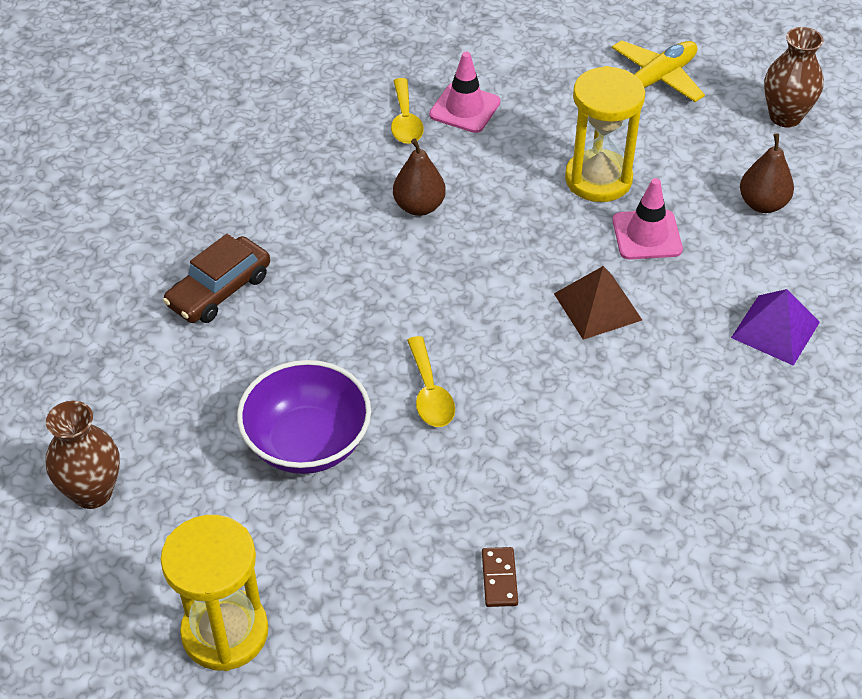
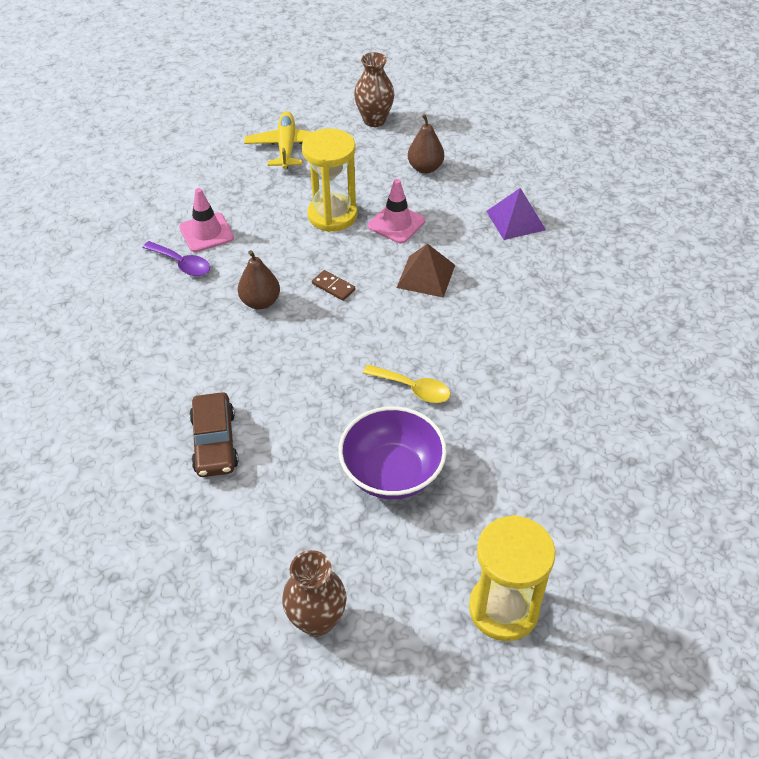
camera: 50 degrees left, 0 degrees up
yellow spoon [391,78,424,144] -> purple spoon [142,241,210,276]
brown domino [482,547,518,607] -> brown domino moved to [312,270,355,301]

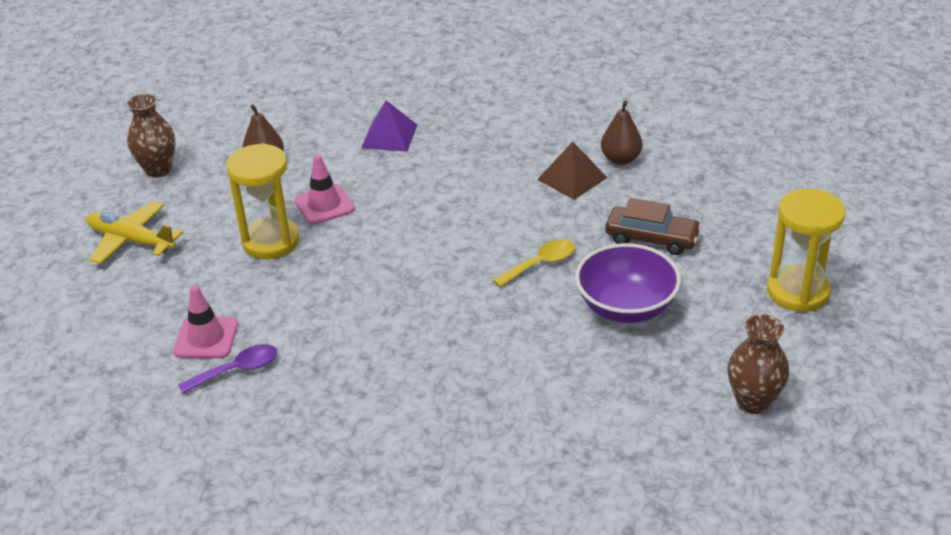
camera: 60 degrees left, 10 degrees down
brown car [189,392,238,477] -> brown car moved to [605,198,702,255]
brown pear [238,250,280,310] -> brown pear moved to [601,100,643,165]
brown domino [312,270,355,301] -> none
brown pyramid [396,244,455,298] -> brown pyramid moved to [537,142,607,200]

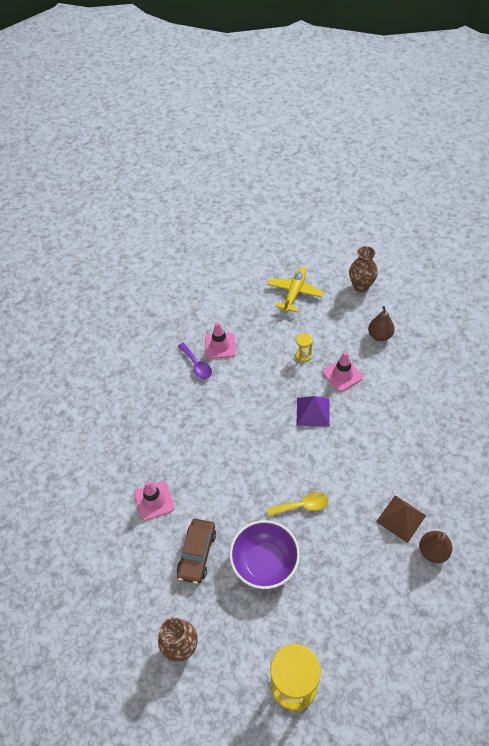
camera: 85 degrees right, 15 degrees up
yellow hourglass [226,143,300,259] -> yellow hourglass [296,333,313,362], size x0.47
purple pyramid [361,100,417,152] -> purple pyramid moved to [296,396,330,427]
yellow spoon [493,239,575,287] -> yellow spoon turned 60 degrees counterclockwise [267,492,328,516]
brown car [605,198,702,255] -> brown car moved to [177,519,216,584]
none -> pink traffic cone [134,481,174,521]

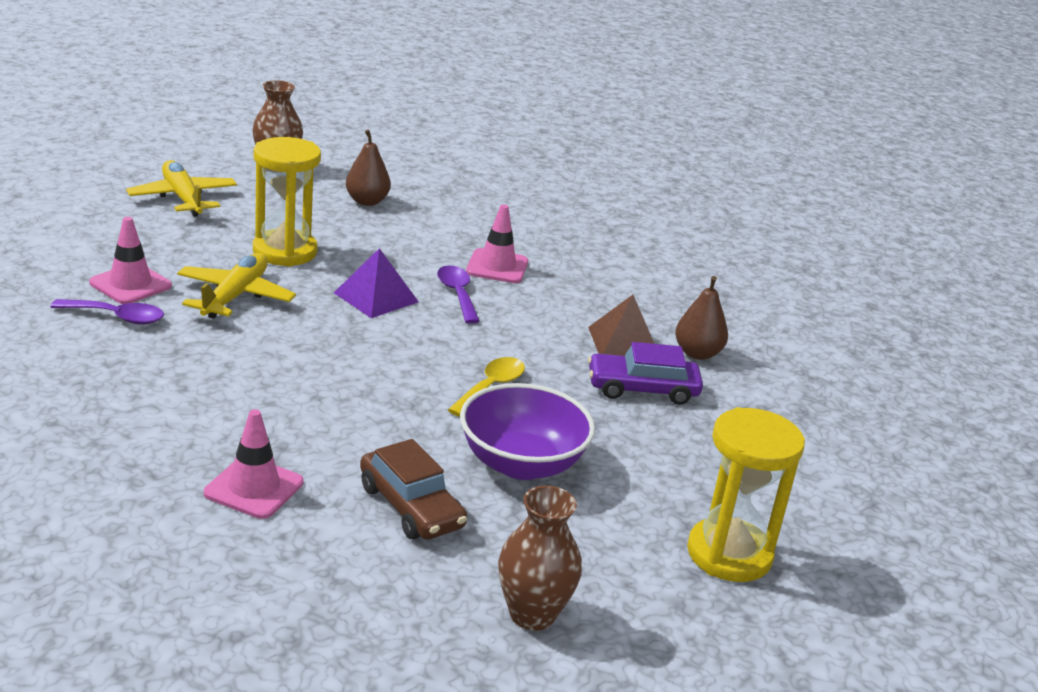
camera: 55 degrees left, 25 degrees down
yellow hourglass [296,333,313,362] -> yellow hourglass [253,137,321,267], size x2.15
pink traffic cone [323,352,363,392] -> pink traffic cone moved to [466,205,528,283]
none -> yellow plane [177,253,296,319]
none -> purple spoon [437,265,480,324]
none -> purple car [588,342,703,405]

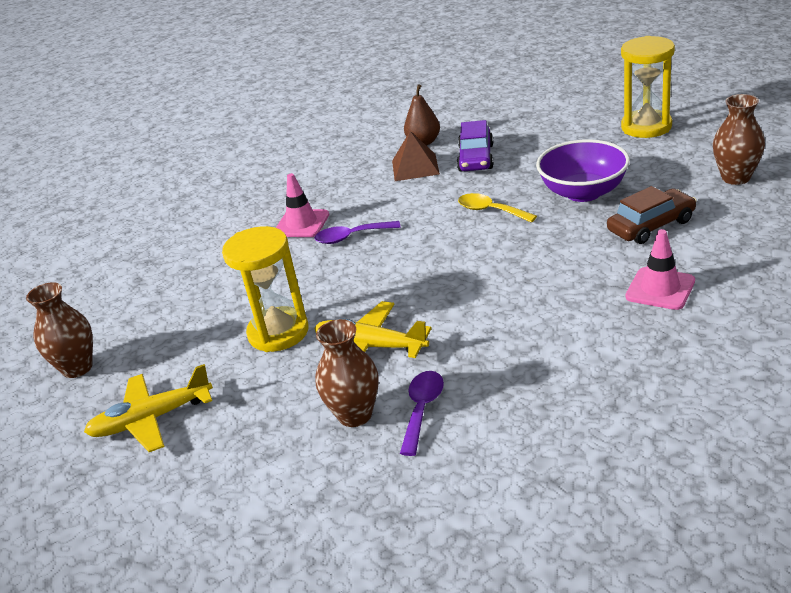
camera: 75 degrees left, 5 degrees up
pink traffic cone [89,217,172,304] -> brown vase [315,319,379,427]
purple pyramid [334,248,419,318] -> none
brown pear [346,129,391,206] -> none

